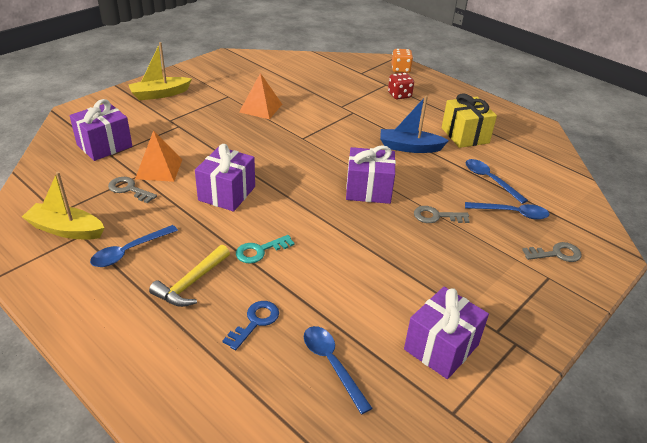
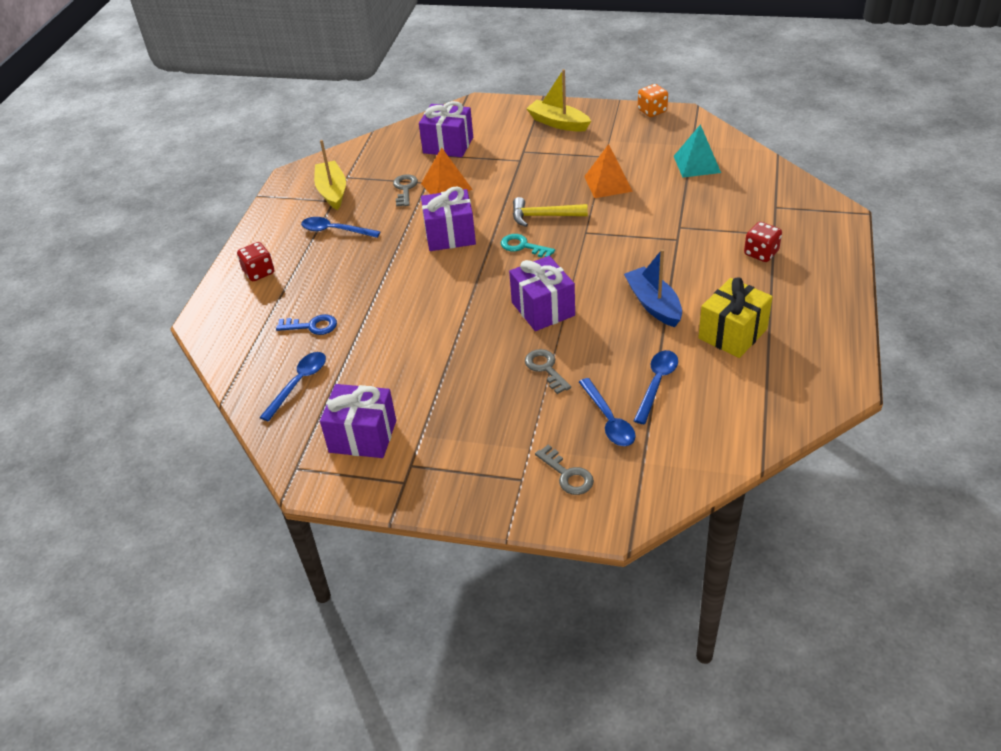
camera: 65 degrees right, 5 degrees up
yellow hammer [149,245,230,307] -> yellow hammer moved to [513,197,588,227]
turquoise key [236,235,295,263] -> turquoise key moved to [501,234,555,257]
orange dice [391,49,413,73] -> orange dice moved to [638,84,668,117]
none -> red dice [237,242,274,281]
none -> turquoise pyramid [674,124,721,178]

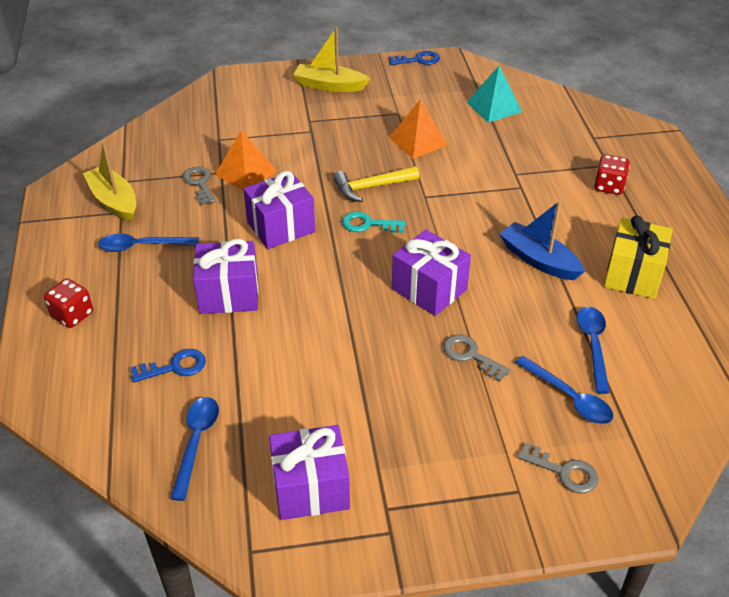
camera: 25 degrees left, 0 degrees up
purple gift [419,101,473,157] -> purple gift moved to [193,239,259,314]
orange dice [638,84,668,117] -> blue key [389,51,440,65]

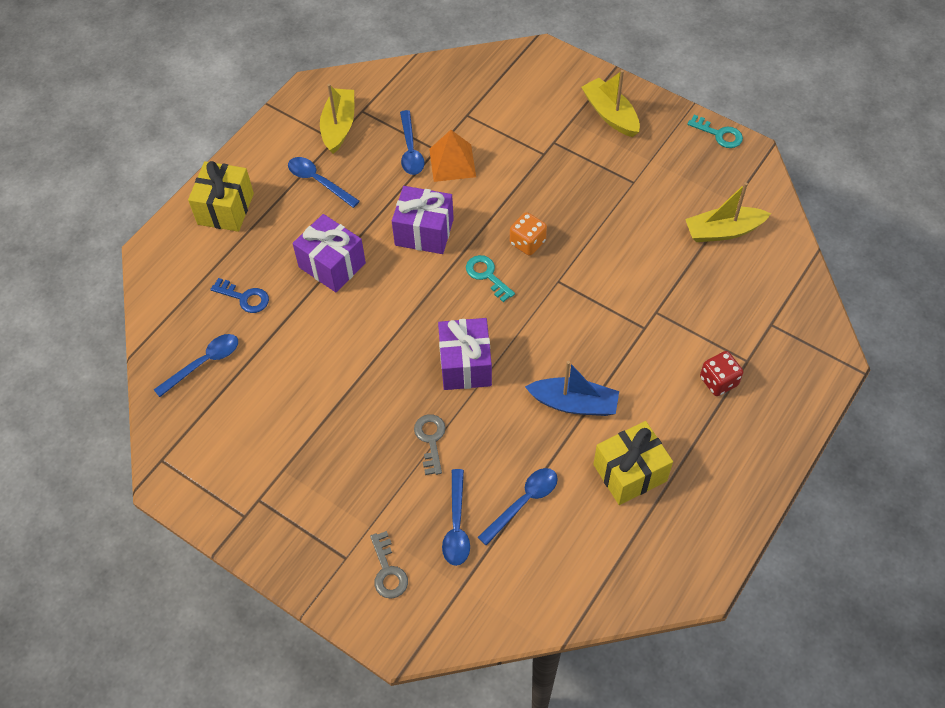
camera: 45 degrees right, 15 degrees up
red dice [44,278,93,328] -> yellow gift [188,161,254,232]
grey key [183,167,216,205] -> blue spoon [400,110,424,175]
purple gift [269,425,350,520] -> none
yellow hammer [333,166,419,202] -> orange dice [510,212,547,256]
blue key [389,51,440,65] -> turquoise key [687,115,743,148]
orange pyramid [389,99,448,159] -> none
turquoise pyramid [467,66,522,123] -> yellow boat [685,182,771,242]
blue boat [499,200,585,280] -> blue boat turned 105 degrees clockwise [525,361,619,416]

